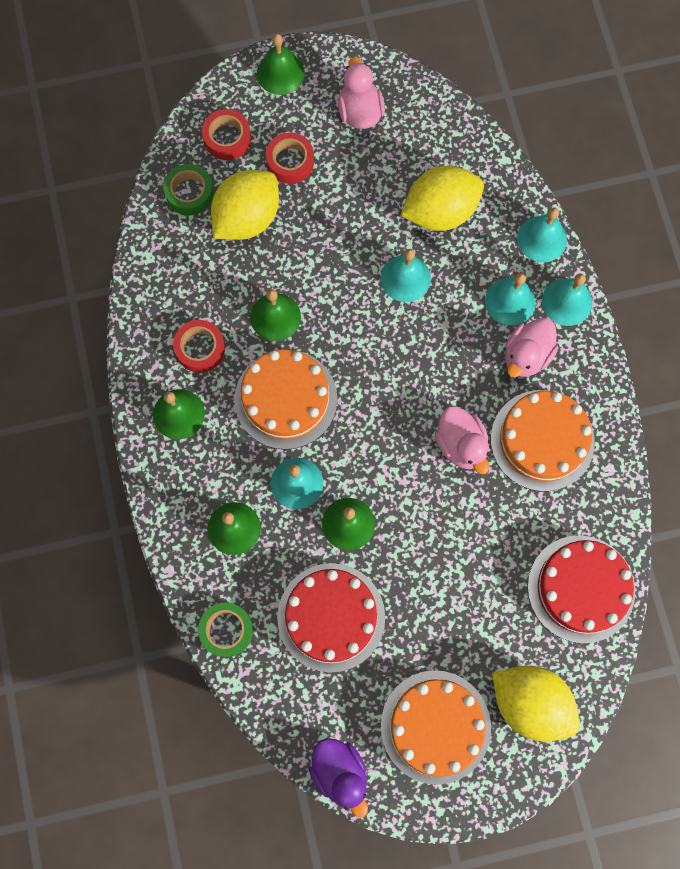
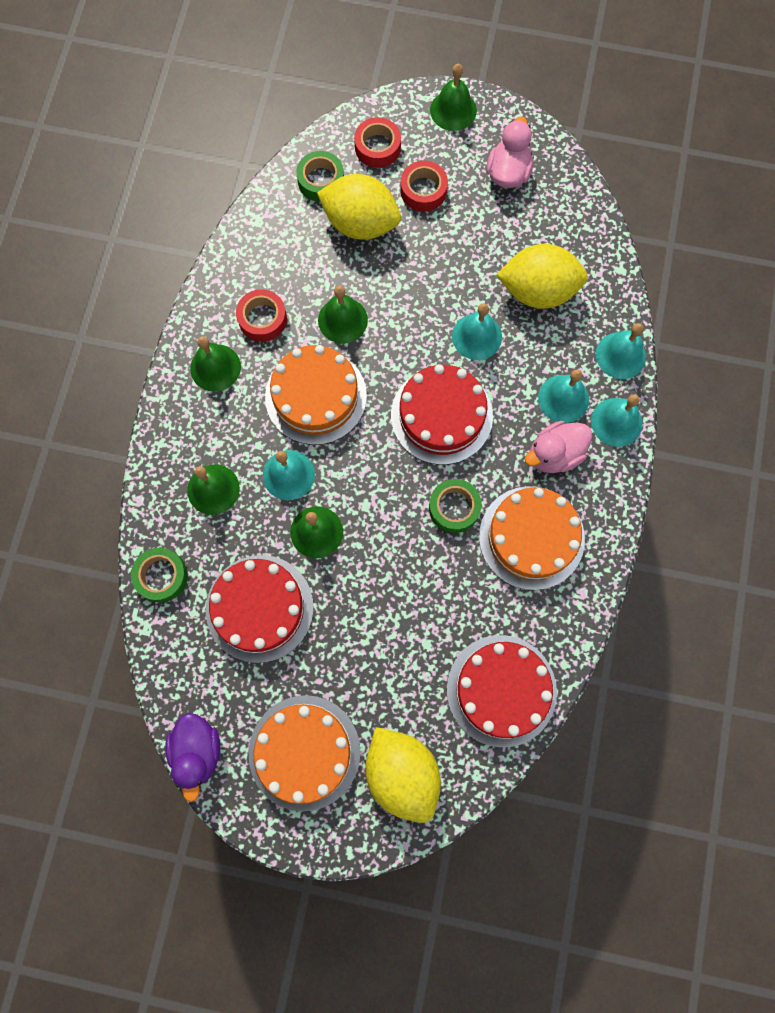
camera: 25 degrees right, 0 degrees up
yellow lemon [211,170,279,240] -> yellow lemon turned 45 degrees clockwise [317,174,401,240]
pink duck [435,406,489,474] -> green tape [429,479,482,533]
none -> red cake [391,364,493,465]

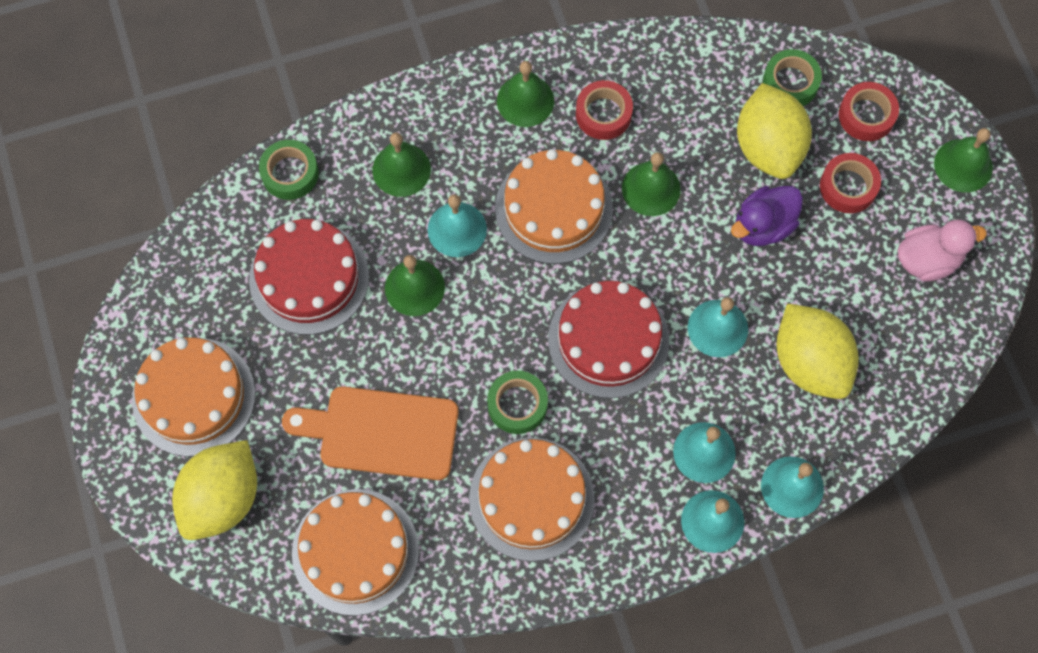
camera: 60 degrees right, 5 degrees down
purple duck [166,713,220,802] -> purple duck moved to [731,186,803,246]
red cake [447,635,557,747] -> orange cake [292,489,419,616]
pink duck [525,421,592,473] -> none
none -> orange cutting board [282,386,459,480]

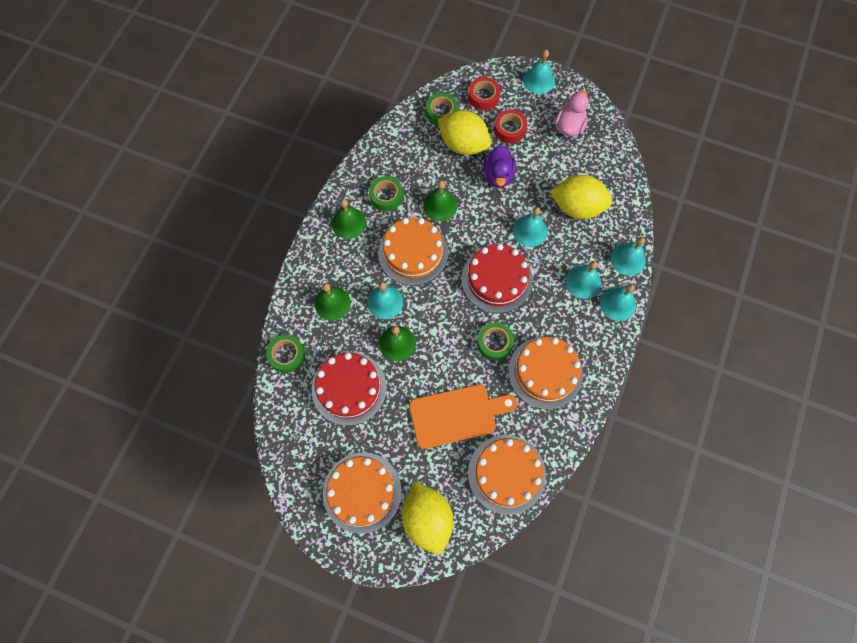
camera: 50 degrees left, 0 degrees up
orange cutting board [282,386,459,480] -> orange cutting board turned 150 degrees counterclockwise [409,384,517,449]
red tape [576,80,633,140] -> green tape [369,176,403,211]
green bell [934,128,993,192] -> turquoise bell [523,50,555,94]

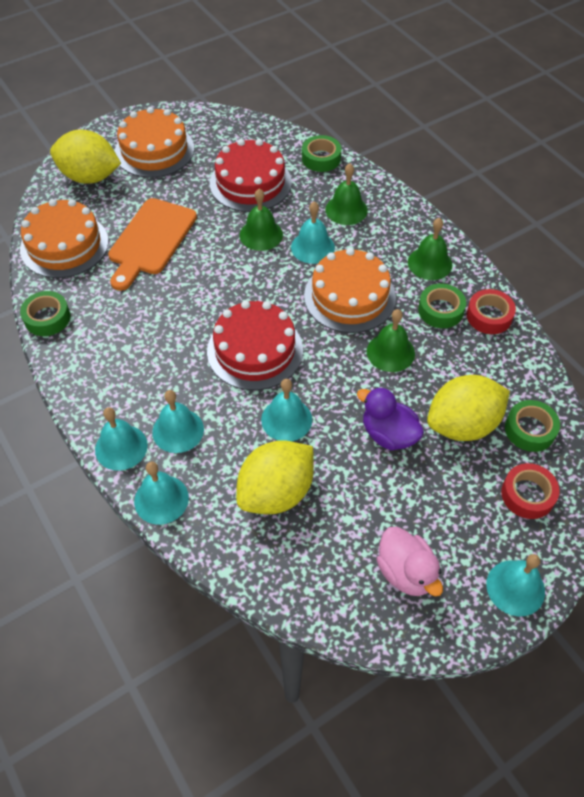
camera: 125 degrees right, 15 degrees down
green tape [477,323,514,360] -> green tape moved to [20,291,71,336]
red tape [494,109,527,143] -> red tape moved to [466,289,516,334]
orange cake [508,337,583,409] -> none

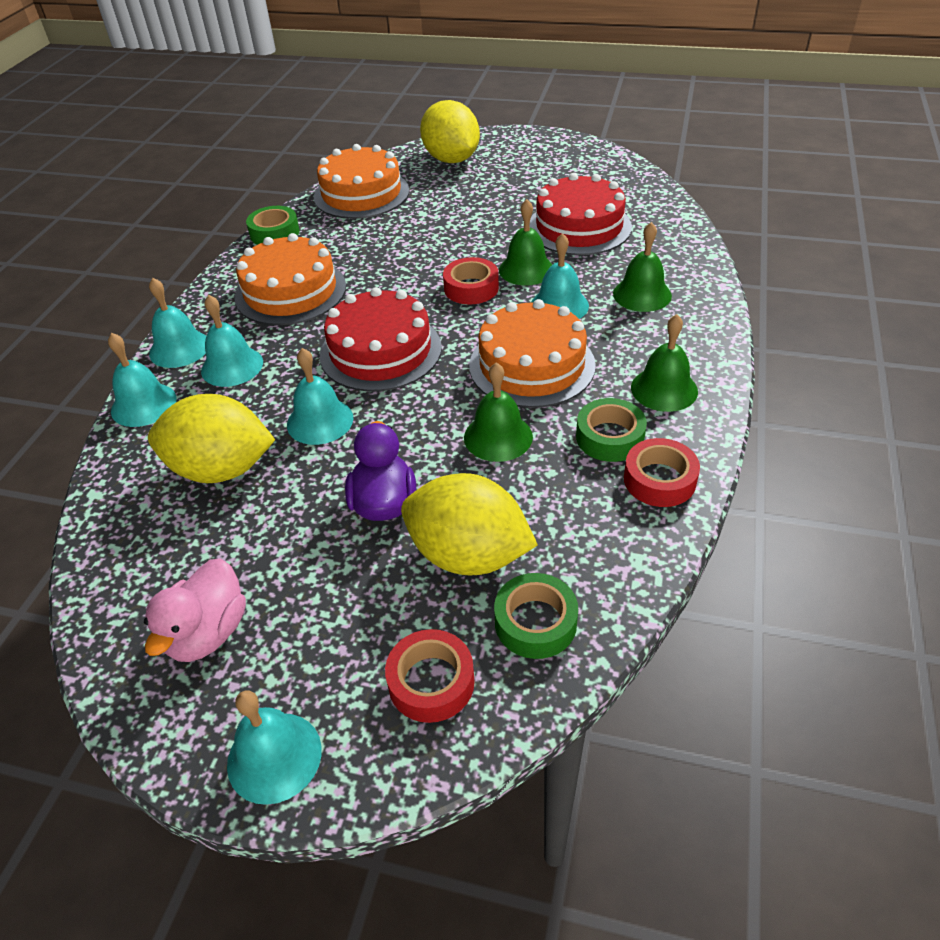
camera: 50 degrees right, 10 degrees down
orange cutting board [108,198,197,291] -> none
orange cake [115,107,194,178] -> orange cake moved to [234,233,346,325]
green tape [302,135,341,172] -> none
none -> red tape [443,257,499,305]

